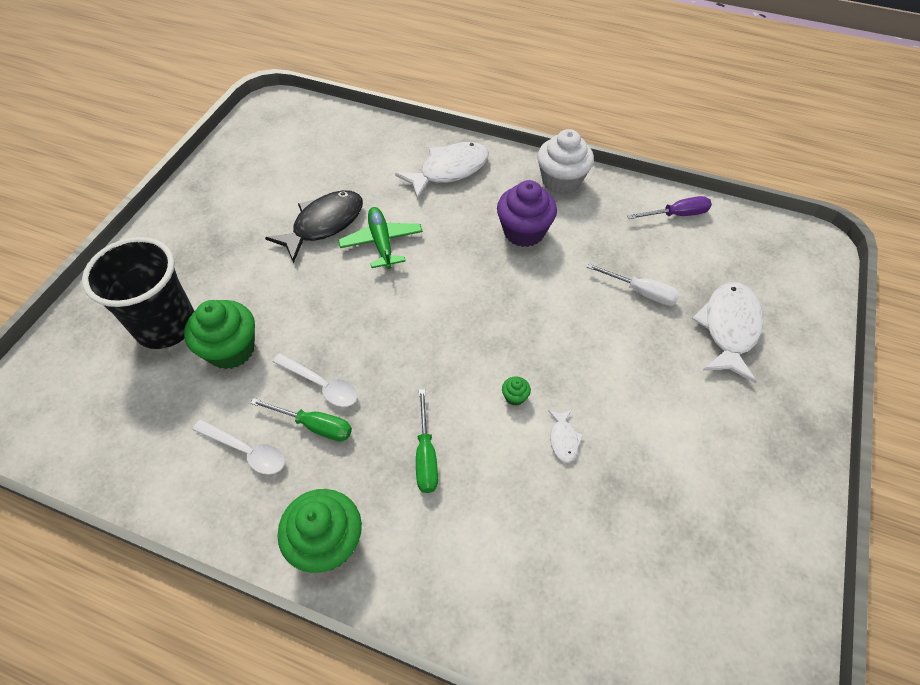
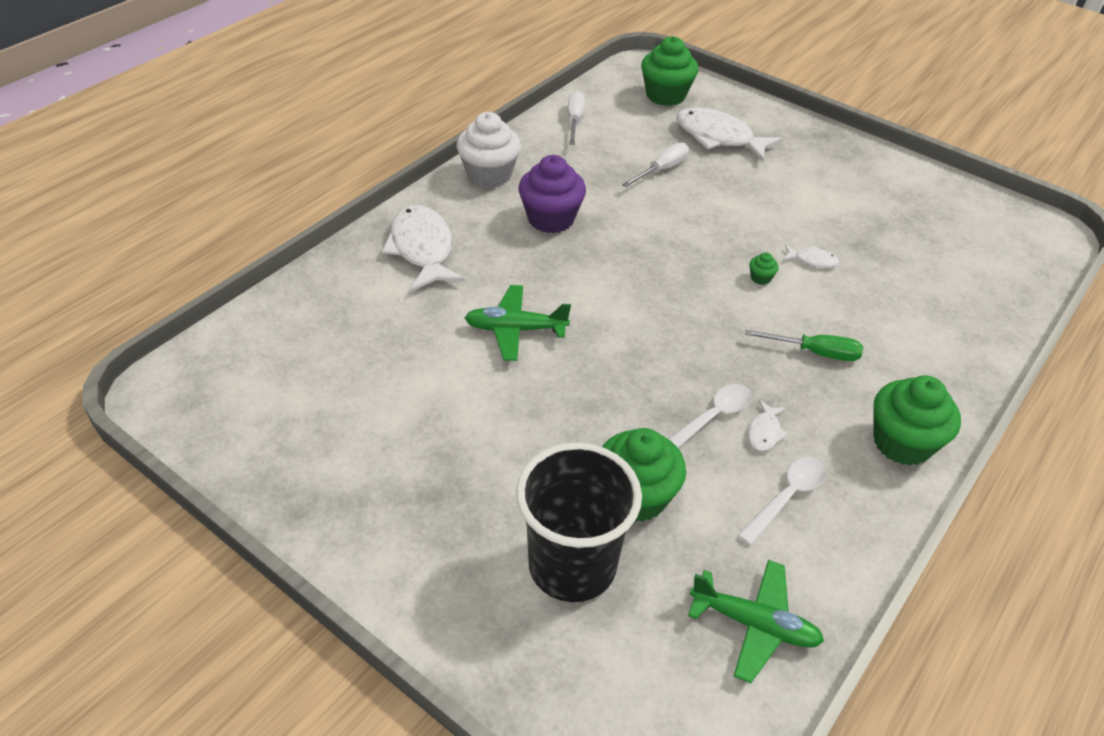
camera: 75 degrees left, 10 degrees down
green screwdriver [250,398,352,441] -> white fish [748,400,788,451]
black fish [265,190,363,263] -> none
purple screwdriver [627,196,712,219] -> white screwdriver [568,91,585,145]
none -> green cupcake [641,36,698,106]
none -> green plane [688,560,824,683]

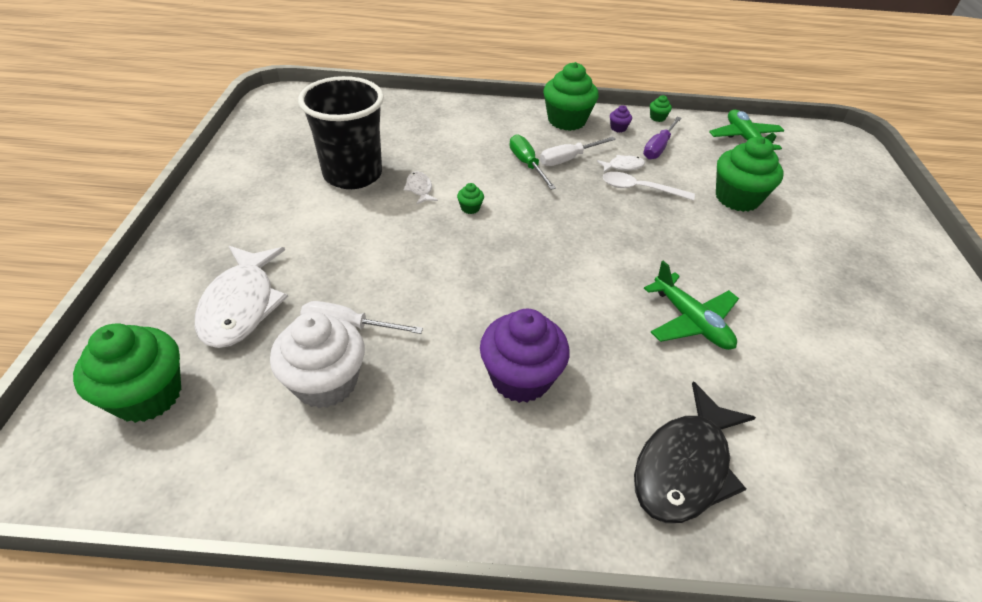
camera: 125 degrees left, 0 degrees up
white fish [382,205,465,291] -> black fish [634,382,756,523]
white cupcake [456,112,521,188] -> white cupcake moved to [270,312,365,408]
black cup [516,443,642,602] -> black cup moved to [298,76,384,189]
white screwdriver [568,91,585,145] -> white screwdriver moved to [540,137,616,166]
white spoon [738,457,826,545] -> purple screwdriver [643,117,682,159]
none -> purple cupcake [610,105,632,132]
none -> green cupcake [650,95,672,122]

